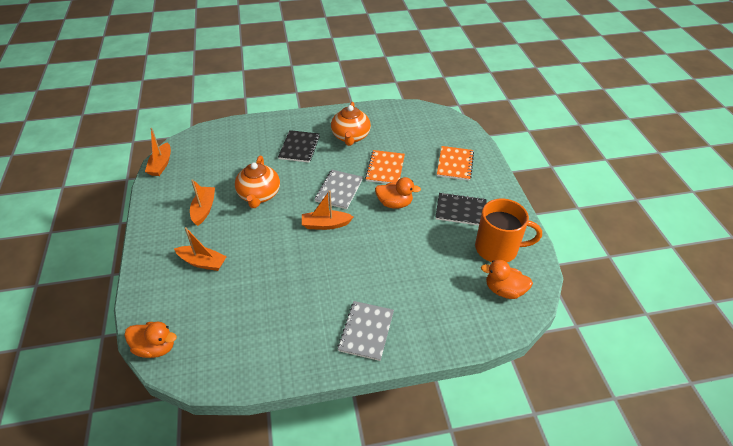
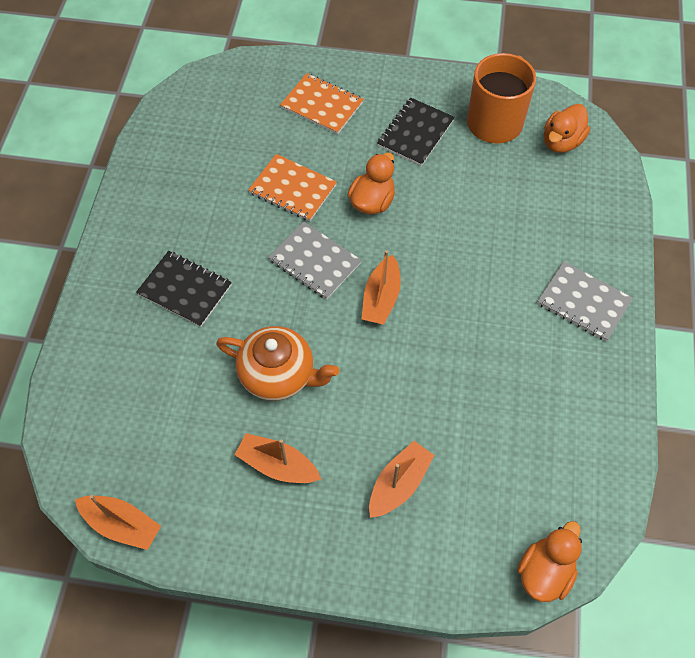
camera: 70 degrees left, 15 degrees up
orange teapot [331,102,371,146] -> none

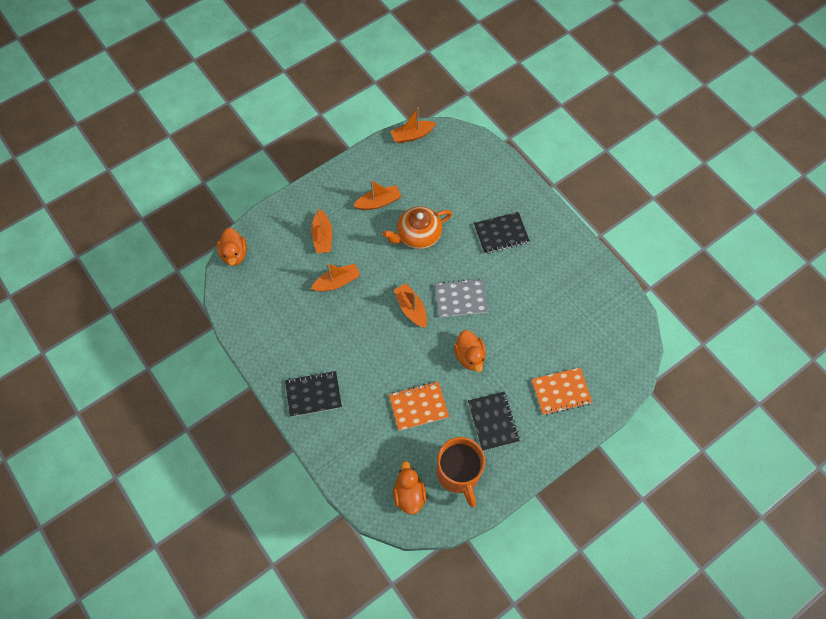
camera: 135 degrees right, 5 degrees up
orange notebook [248,154,337,221] -> orange notebook moved to [389,381,449,431]
grey notebook [537,261,633,341] -> black notebook [285,371,342,417]
none -> orange boat [311,263,360,292]

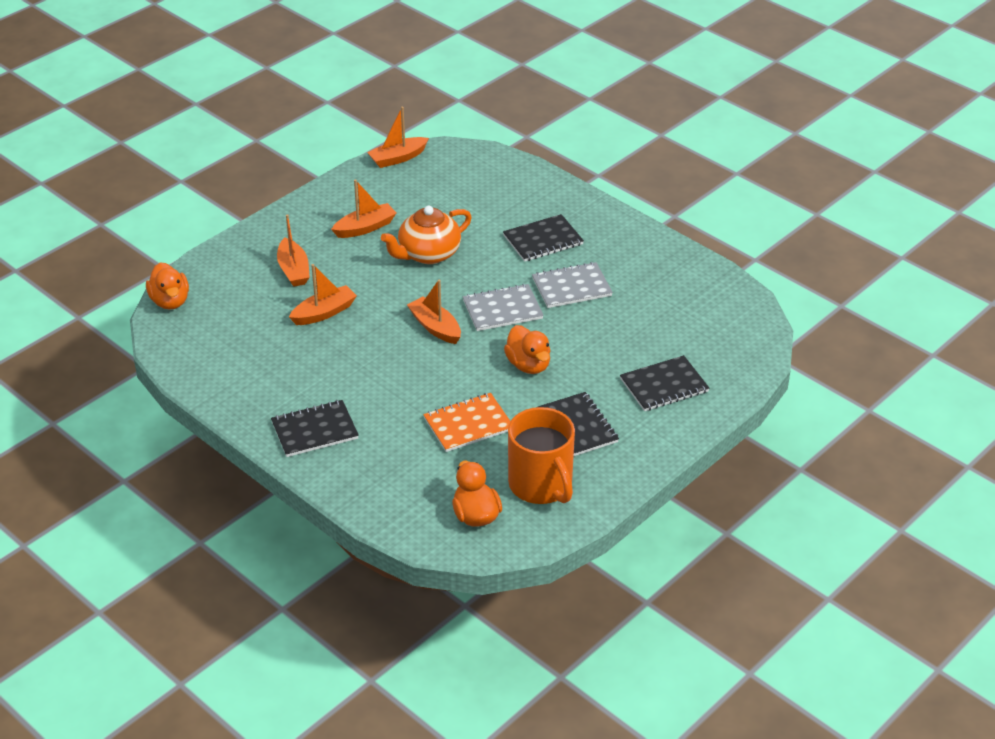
camera: 10 degrees left, 25 degrees down
orange notebook [532,368,593,415] -> black notebook [620,355,709,411]
none -> grey notebook [532,262,613,308]

